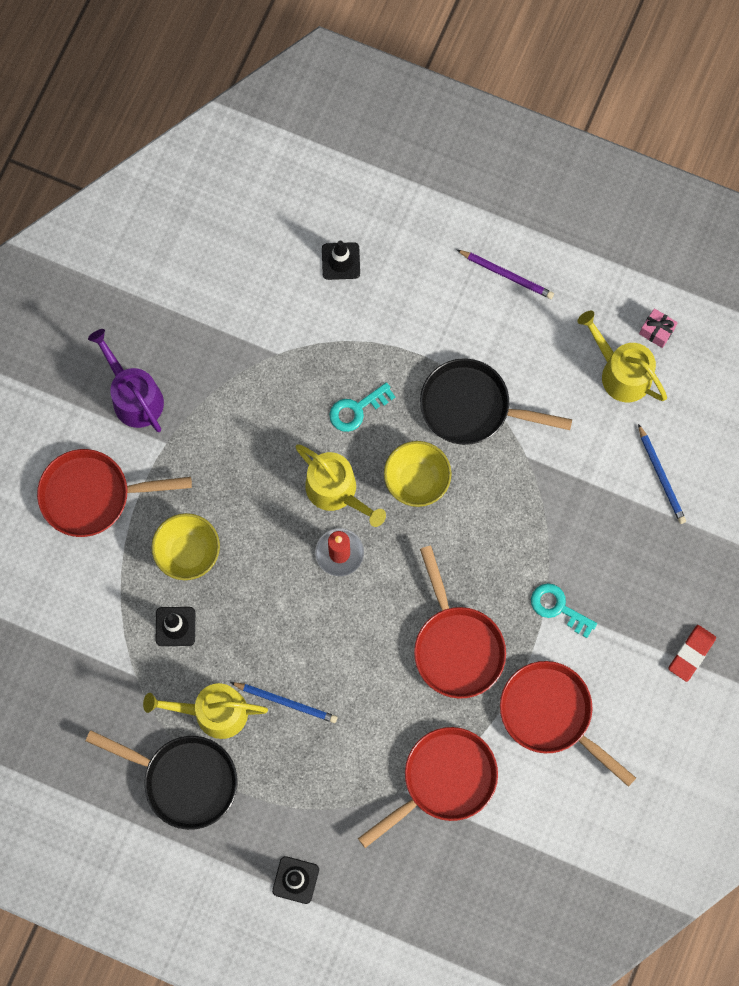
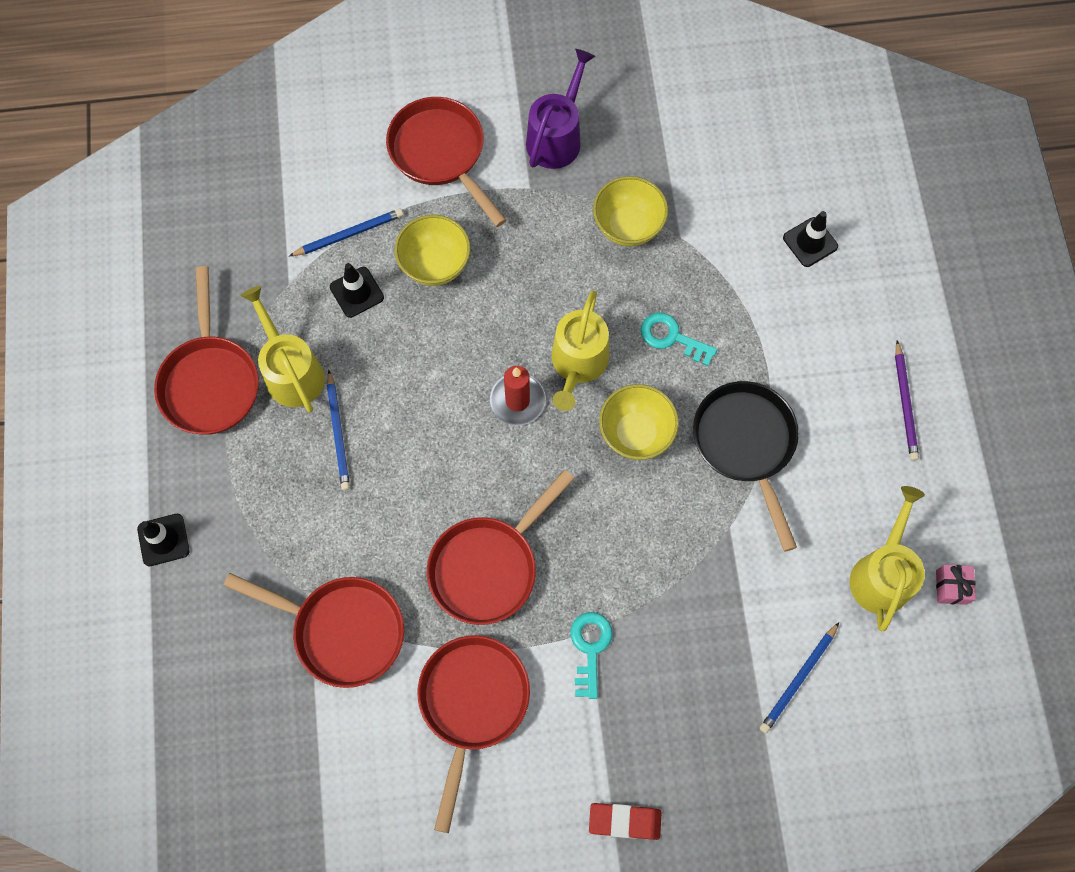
camera: 60 degrees right, 5 degrees down
black pan [86,730,237,830] -> red pan [154,266,259,435]
none -> blue pencil [289,209,403,256]
none -> yellow bowl [593,176,668,246]

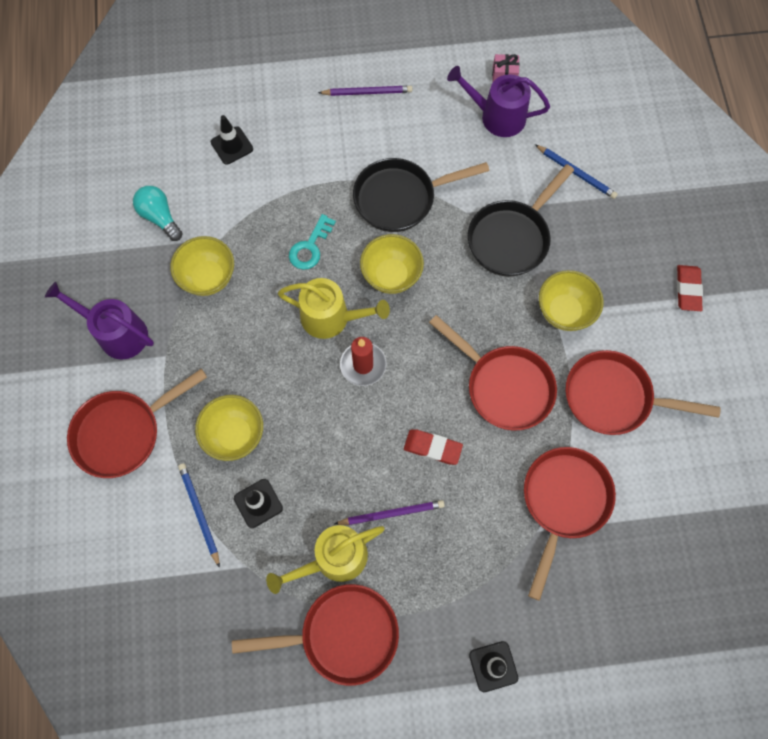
camera: 90 degrees left, 0 degrees up
blue pencil [327,370,350,490] -> purple pencil [335,500,445,525]
turquoise key [571,612,612,699] -> yellow bowl [539,270,603,331]
yellow watering can [850,486,925,631] -> purple watering can [447,66,550,137]
none -> turquoise light bulb [133,186,182,241]
none -> red eraser [404,429,463,465]
none -> black pan [468,164,574,277]

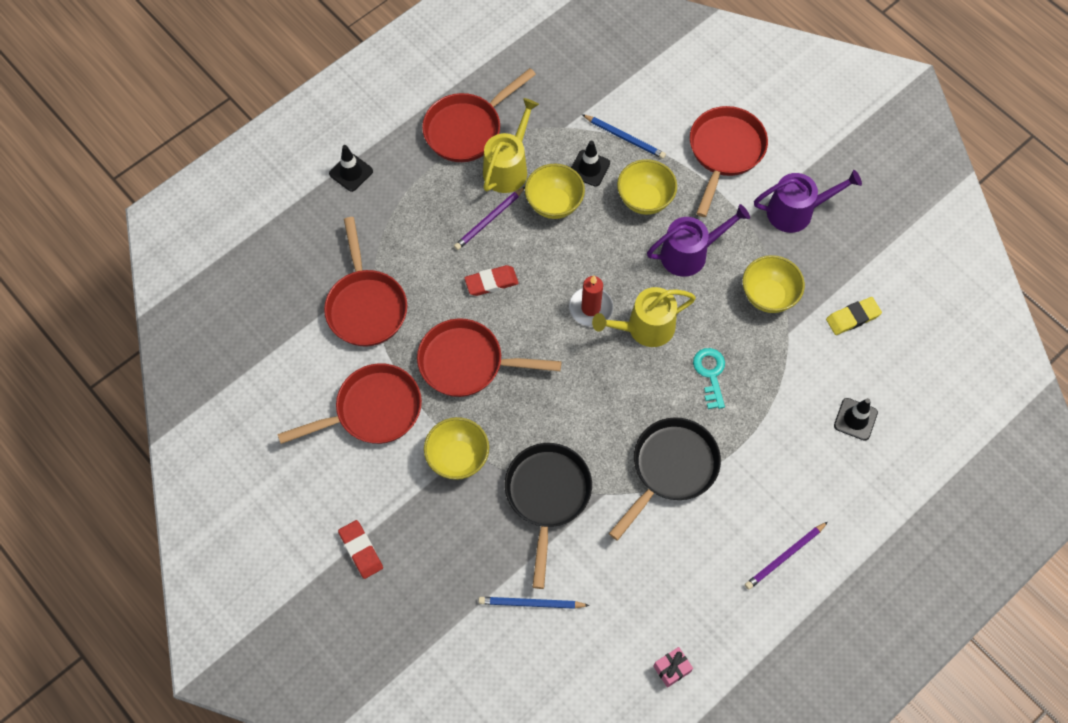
camera: 145 degrees right, 5 degrees down
turquoise light bulb [133,186,182,241] -> yellow eraser [826,297,882,335]
yellow bowl [360,234,424,294] -> yellow bowl moved to [525,164,585,219]
purple watering can [447,66,550,137] -> purple watering can moved to [647,204,750,277]

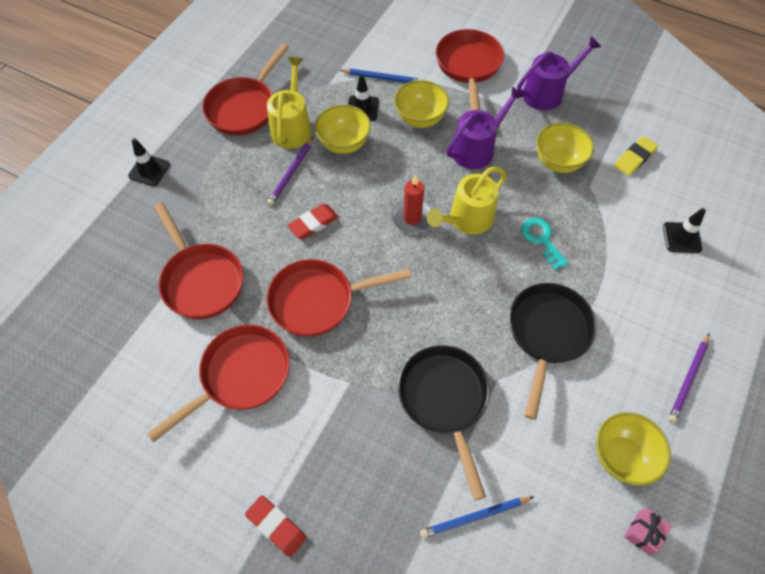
camera: 20 degrees left, 5 degrees down
yellow bowl [424,417,489,480] -> yellow bowl moved to [596,412,671,486]

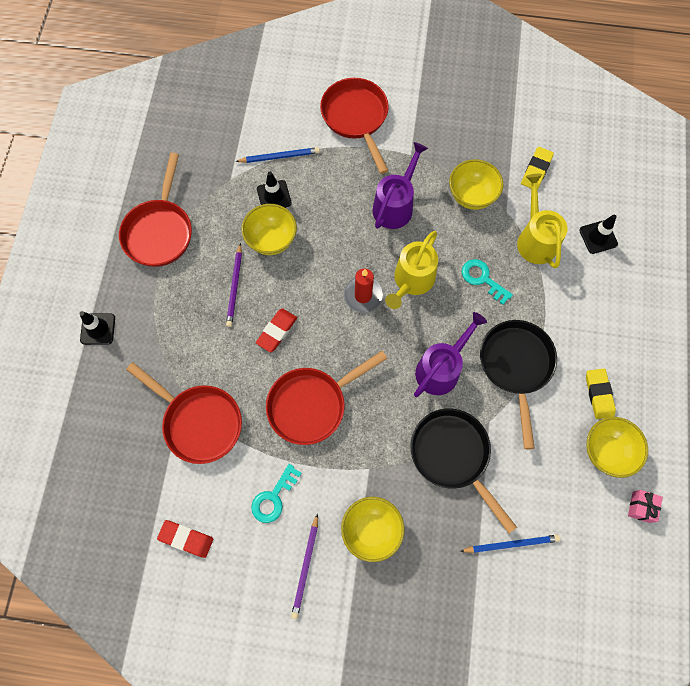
camera: 20 degrees left, 10 degrees up
red pan [147,325,290,443] -> turquoise key [251,464,301,523]
red eraser [245,495,307,557] -> red eraser moved to [157,520,213,558]
yellow watering can [267,57,312,149] -> yellow watering can moved to [517,174,567,268]
yellow bowl [394,80,449,128] -> yellow bowl moved to [341,497,404,562]
blue pencil [420,497,534,538] -> blue pencil turned 150 degrees counterclockwise [460,535,560,553]
purple watering can [517,36,601,111] -> purple watering can moved to [414,312,487,397]
purple pencil [668,333,710,423] -> purple pencil moved to [291,513,318,619]
none -> yellow eraser [586,369,616,419]

